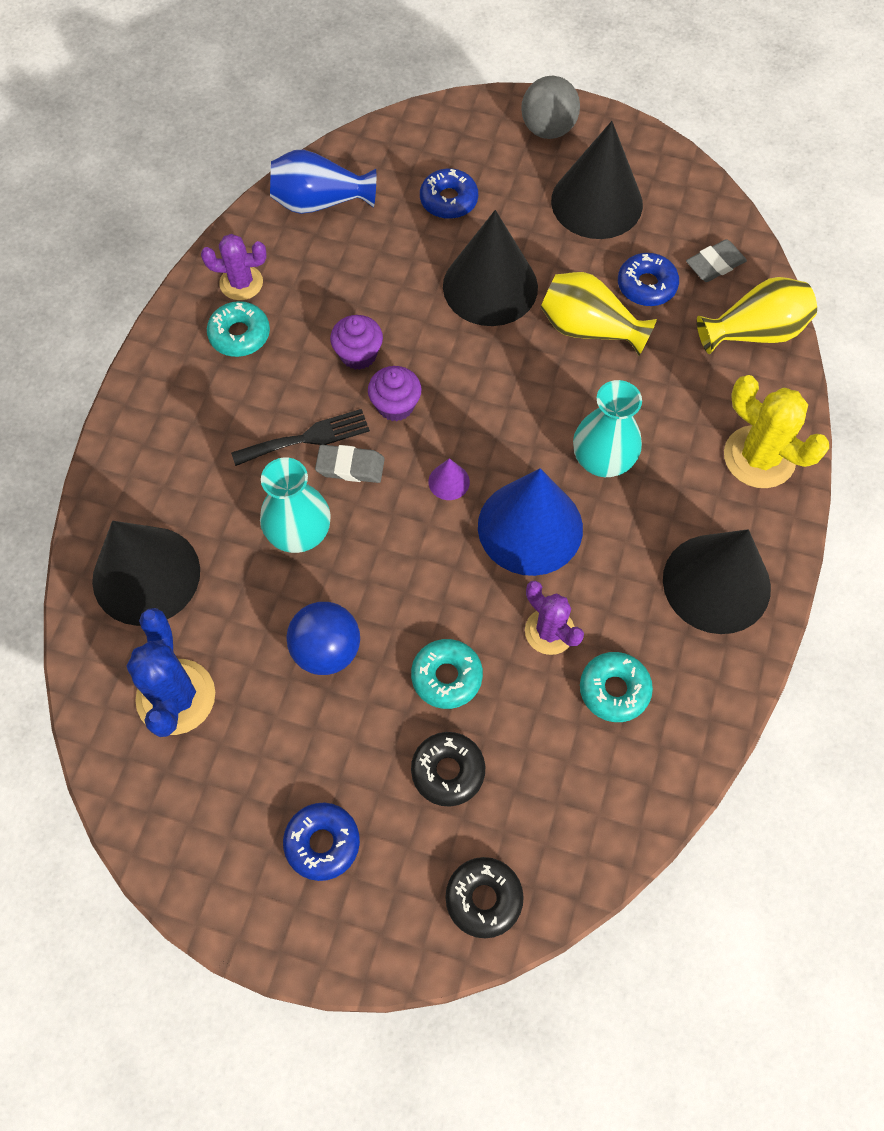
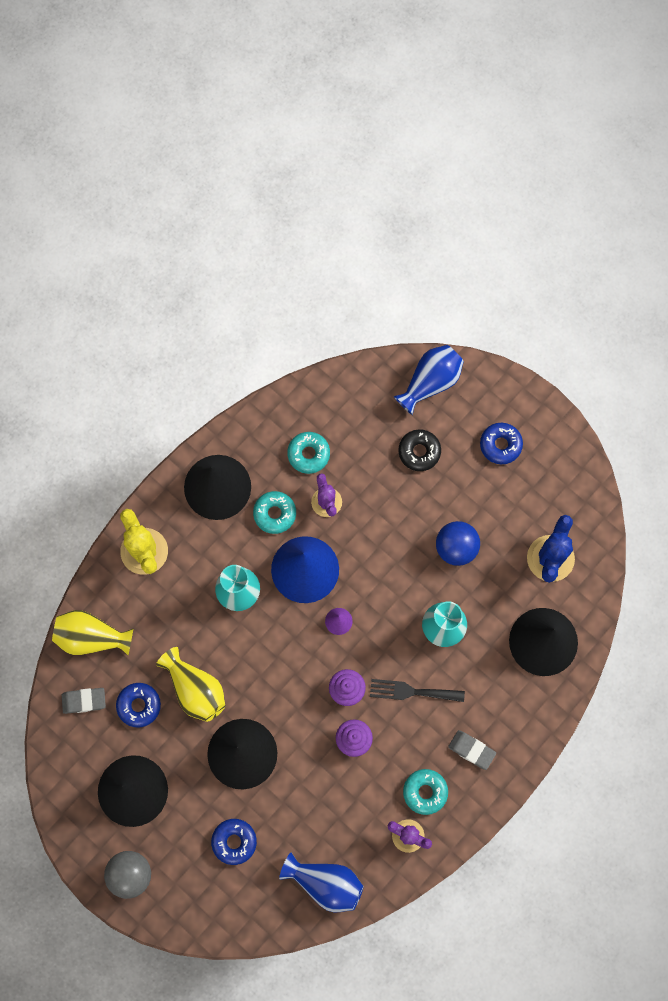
camera: 155 degrees left, 10 degrees up
grey eraser [315,445,385,483] -> grey eraser moved to [448,730,496,770]
turquoise donut [411,639,483,709] -> turquoise donut moved to [253,491,296,534]
black donut [445,857,524,938] -> blue vase [394,345,464,415]

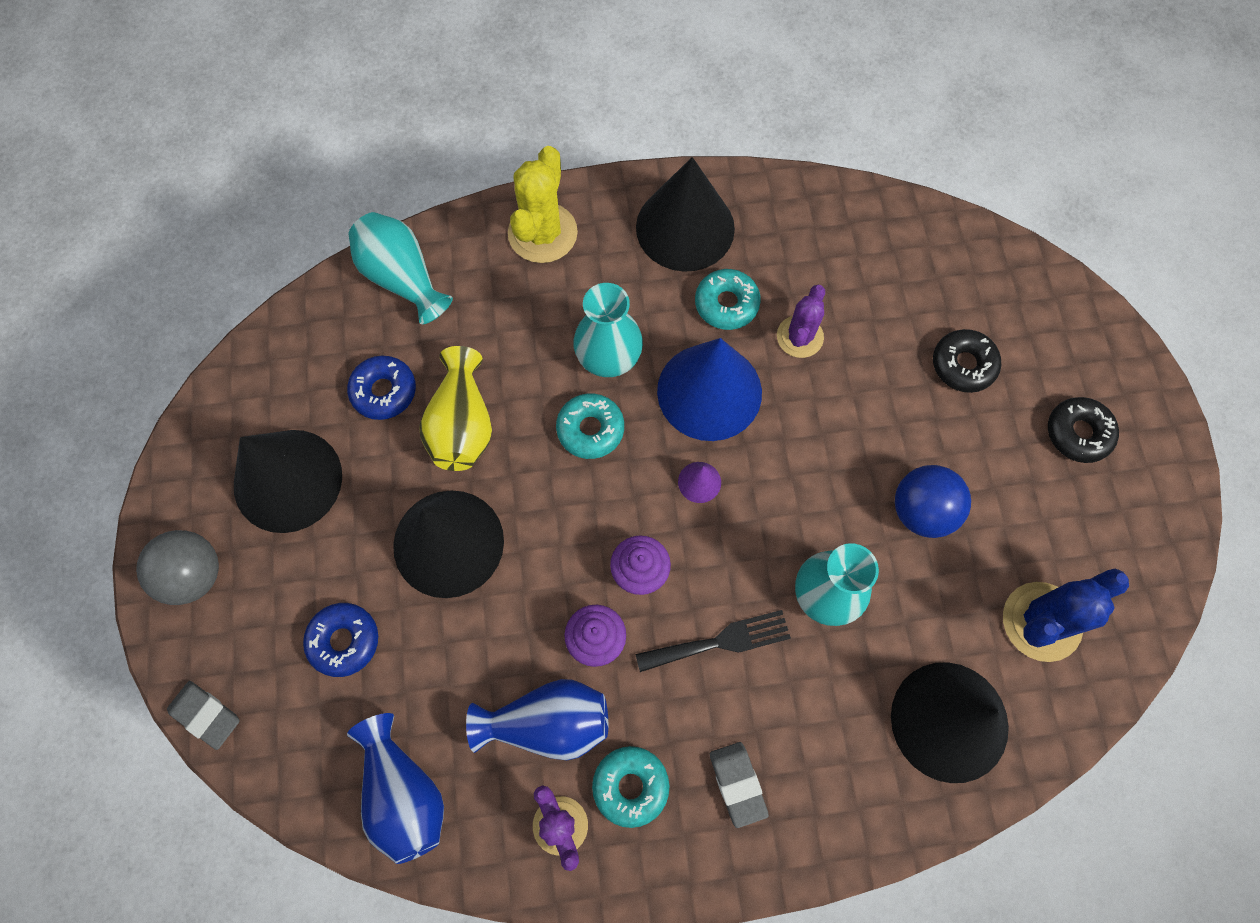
camera: 40 degrees right, 5 degrees down
yellow vase [52,610,134,655] -> turquoise vase [349,212,453,324]
grey eraser [62,688,106,714] -> grey eraser moved to [167,681,239,750]
turquoise donut [287,432,330,474] -> turquoise donut moved to [556,393,624,459]
black fork [370,679,465,702] -> black fork turned 120 degrees clockwise [635,610,791,672]
blue vase [394,345,464,415] -> blue vase moved to [466,679,608,760]
blue donut [480,423,523,464] -> black donut [1048,397,1119,463]

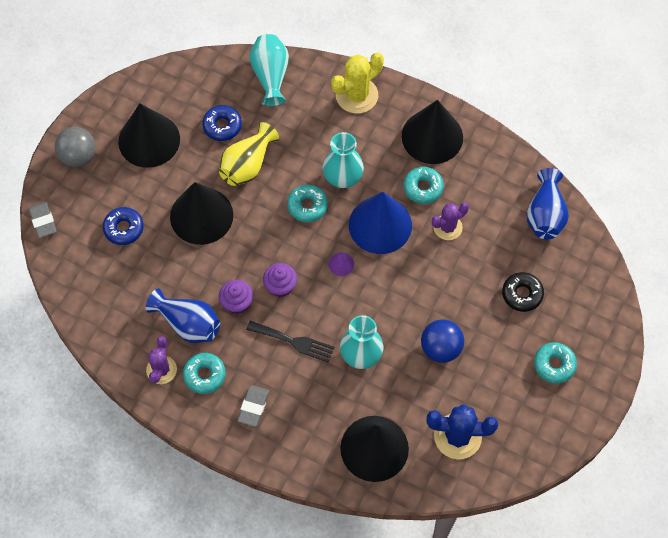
camera: 35 degrees right, 5 degrees down
blue vase [347,713,444,864] -> blue vase moved to [526,168,569,239]
black donut [1048,397,1119,463] -> turquoise donut [534,342,577,383]

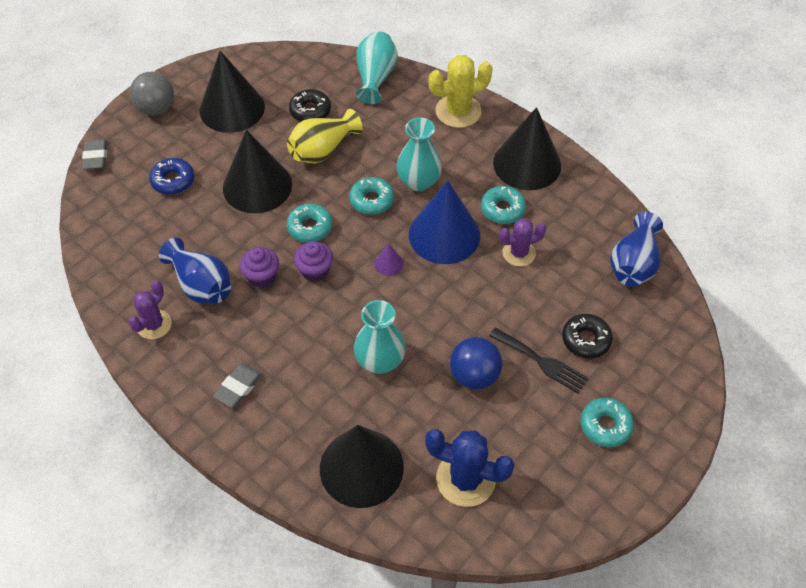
camera: 15 degrees right, 10 degrees down
turquoise donut [183,353,226,394] -> turquoise donut moved to [287,204,333,243]
blue donut [202,105,242,141] -> black donut [289,89,331,121]
black fork [246,321,334,362] -> black fork moved to [489,327,589,393]

